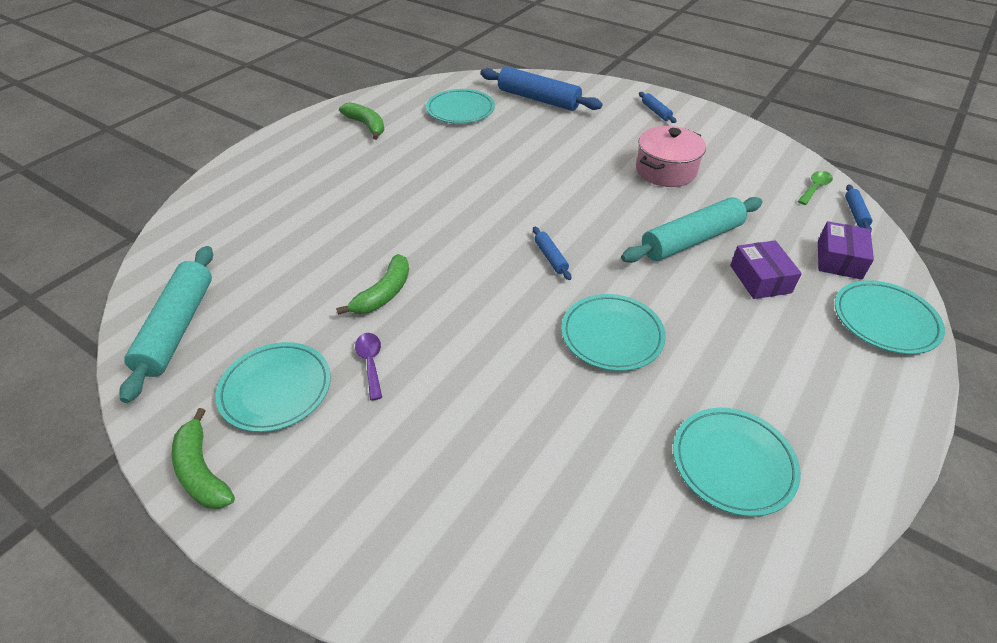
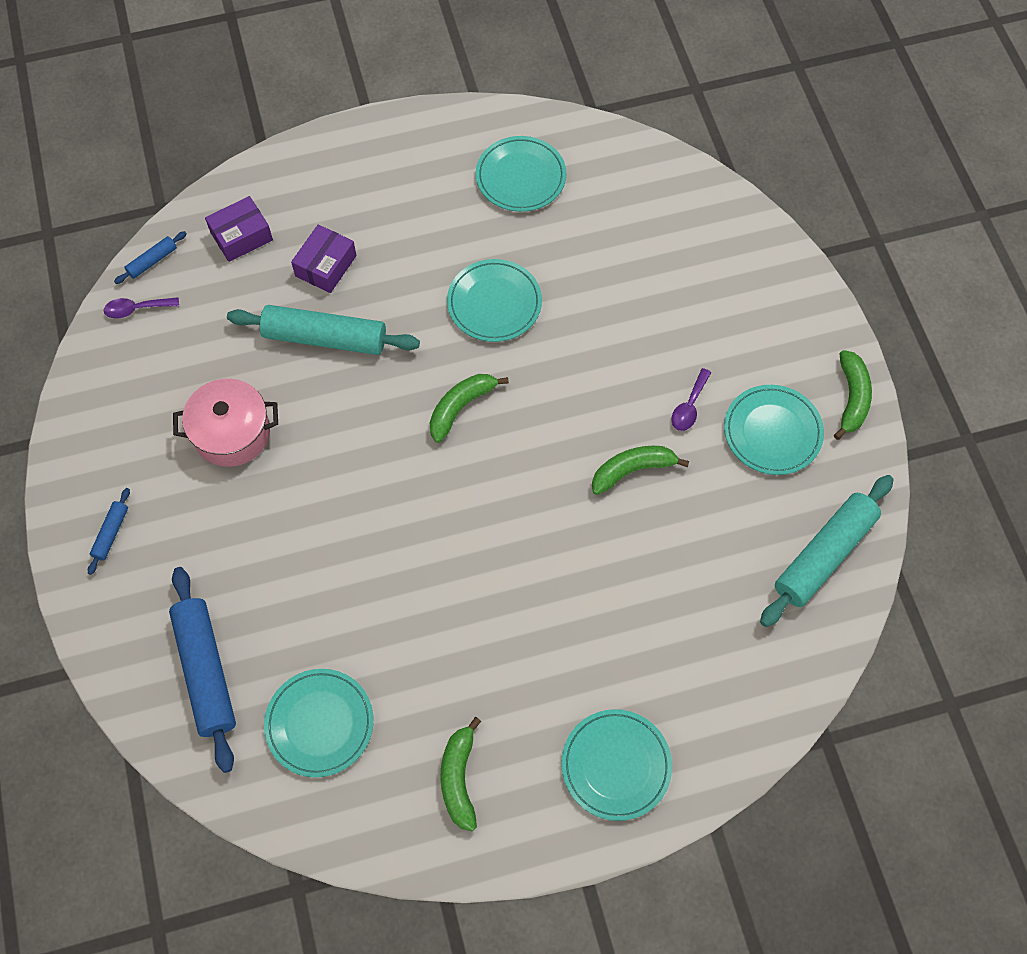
camera: 140 degrees left, 20 degrees up
blue rolling pin [533,227,572,280] -> green banana [430,374,509,443]
green spoon [798,171,833,205] -> purple spoon [104,297,179,319]
turquoise plate [835,280,945,354] -> turquoise plate moved to [561,709,672,821]

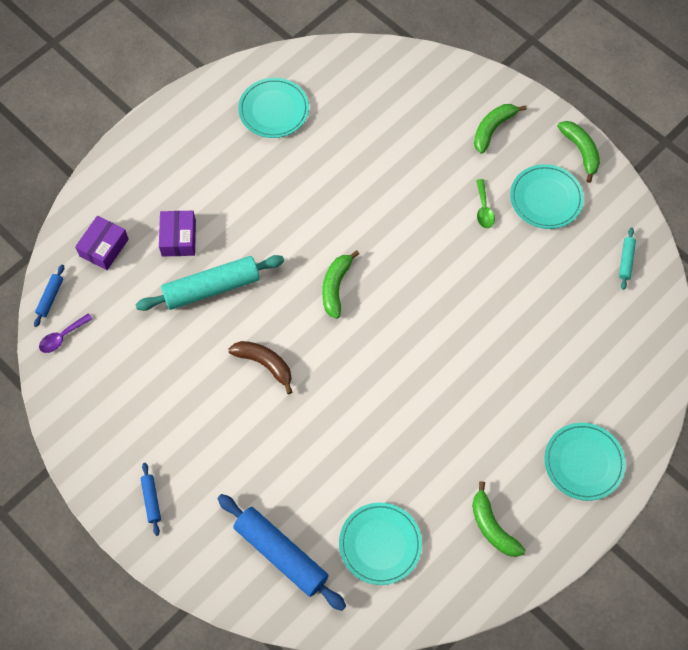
camera: 30 degrees left, 0 degrees up
pink pot [173,379,278,467] -> none
turquoise plate [447,259,542,342] -> none
green banana [592,446,689,495] -> green banana moved to [474,104,527,154]
purple spoon [671,368,711,431] -> green spoon [476,179,495,228]
turquoise rolling pin [760,475,894,627] -> turquoise rolling pin [619,228,636,290], size x0.46
none -> brown banana [228,341,292,394]

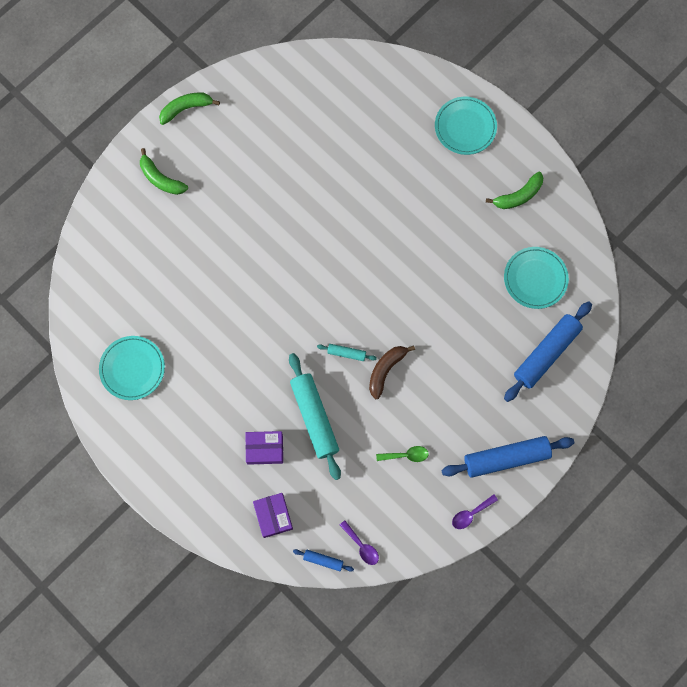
camera: 90 degrees left, 10 degrees up
purple box [75,216,129,270] -> purple box turned 45 degrees clockwise [253,493,293,538]
blue rolling pin [140,463,161,536] -> blue rolling pin [442,436,574,478], size x2.18
green banana [322,250,359,319] -> none
green spoon [476,179,495,228] -> green spoon moved to [376,446,429,462]
turquoise plate [510,164,584,229] -> none
turquoise rolling pin [619,228,636,290] -> turquoise rolling pin moved to [317,344,377,361]
none -> purple spoon [452,494,498,529]

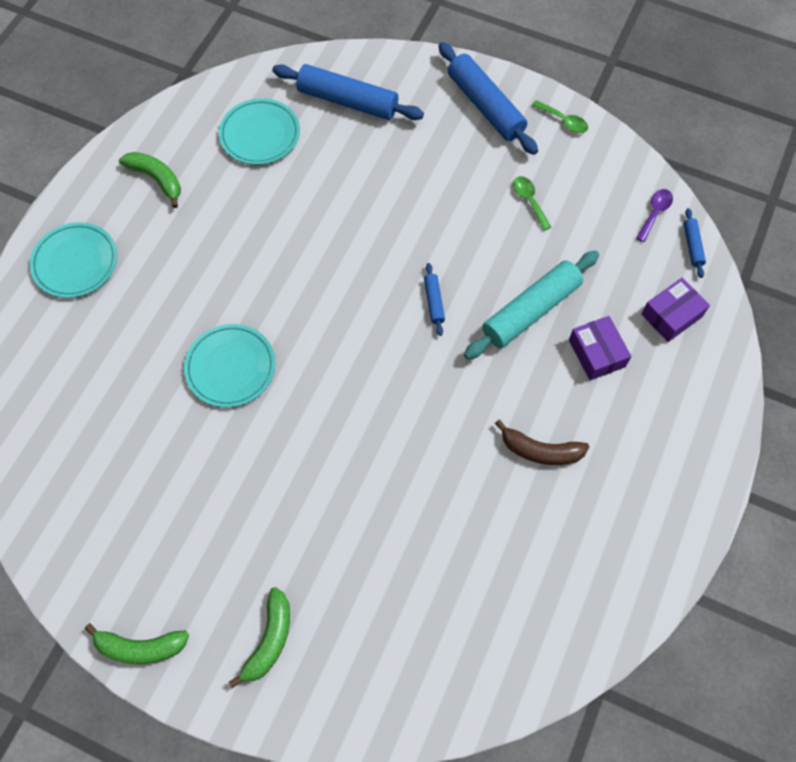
camera: 110 degrees left, 10 degrees down
turquoise plate [99,336,165,400] -> turquoise plate moved to [184,324,275,407]
green banana [159,93,220,125] -> green banana turned 45 degrees counterclockwise [85,623,189,664]
turquoise rolling pin [317,344,377,361] -> blue rolling pin [424,263,445,336]
brown banana [369,345,415,399] -> brown banana moved to [495,420,589,465]
purple spoon [452,494,498,529] -> green spoon [532,100,588,133]

